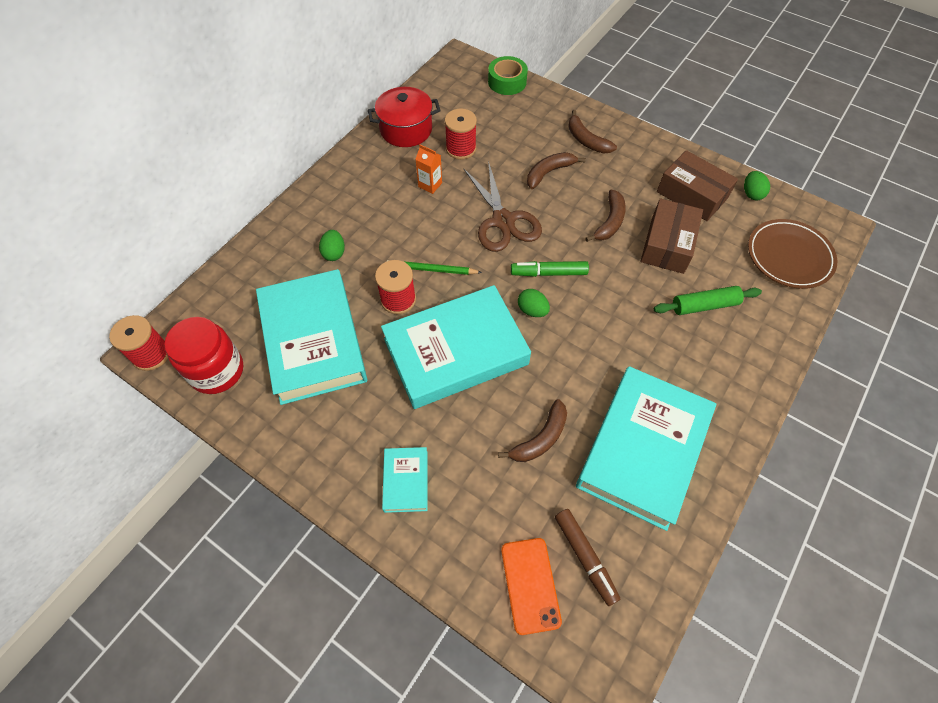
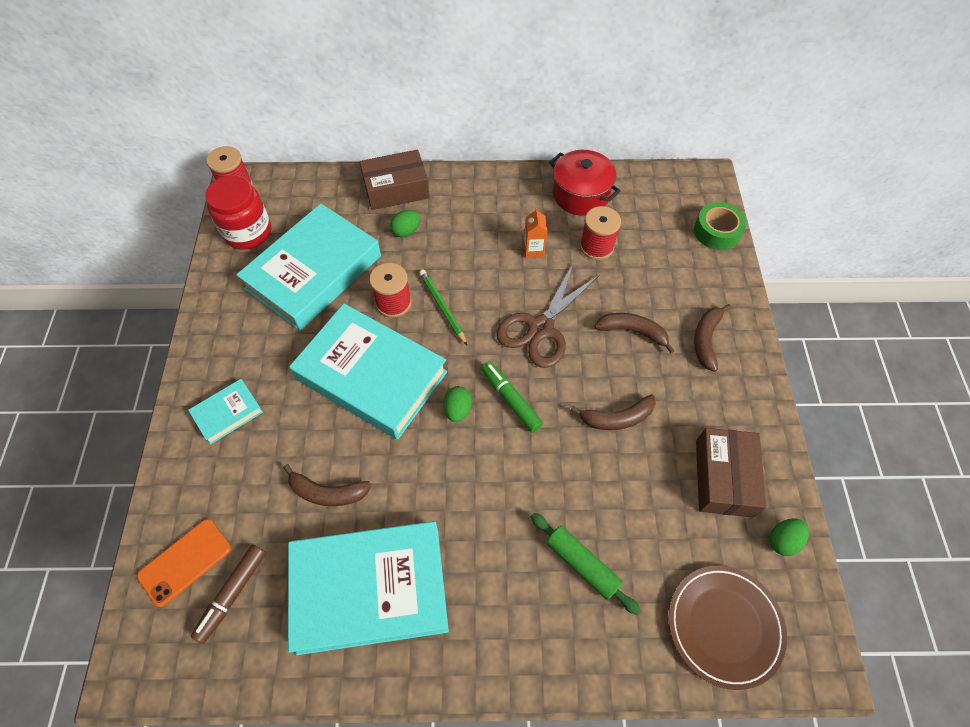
camera: 55 degrees right, 0 degrees up
brown box [641,198,703,274] -> brown box moved to [360,150,430,210]

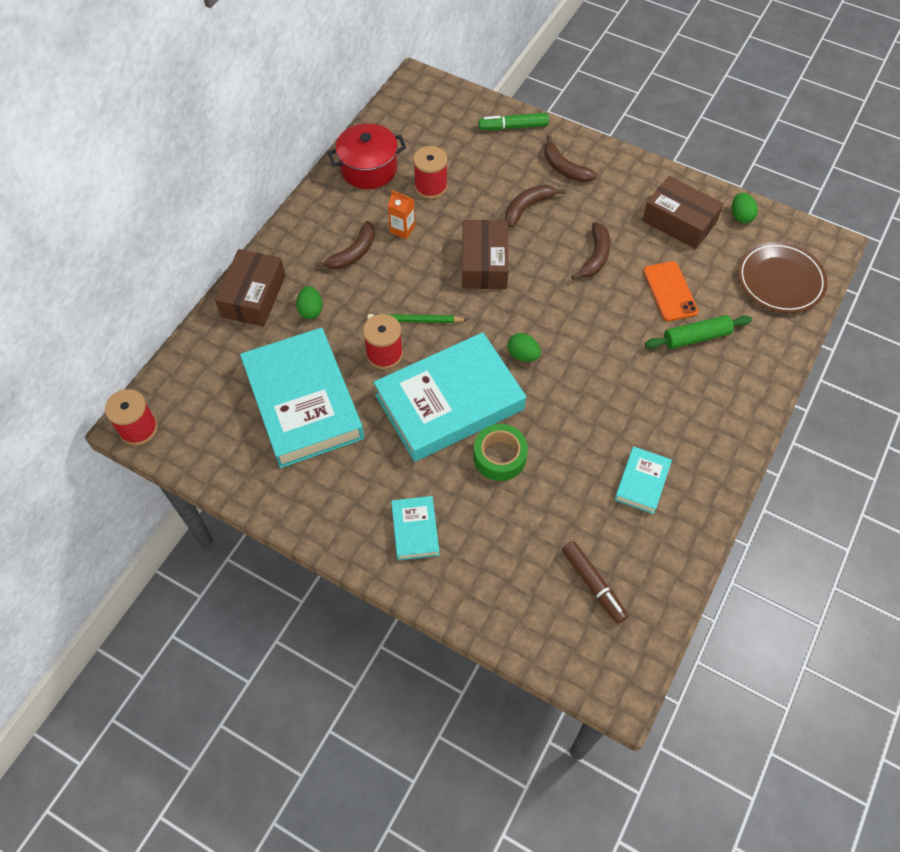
camera: 60 degrees left, 0 degrees up
orange phone [137,519,231,607] -> orange phone moved to [643,261,698,321]
red jar [205,175,271,250] -> none
brown banana [283,464,371,506] -> brown banana moved to [315,221,375,269]
turquoise book [288,521,449,655] -> turquoise book [614,446,672,514], size x0.45
green marker [481,361,543,432] -> green marker moved to [478,113,549,130]
brown scissors [496,264,599,368] -> brown box [462,220,508,289]
green tape [694,202,746,250] -> green tape moved to [473,424,528,481]

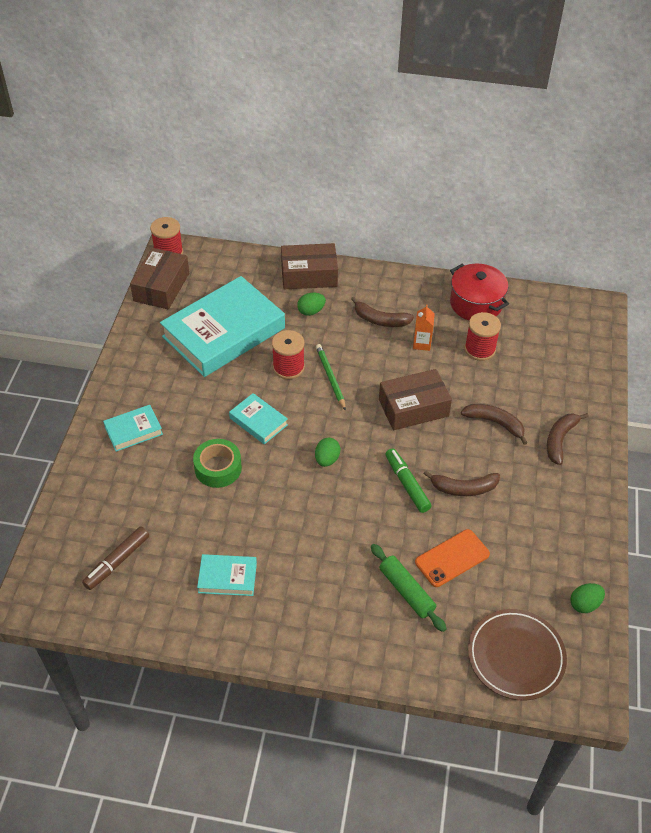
camera: 70 degrees right, 10 degrees down
turquoise book [374,332,526,462] -> turquoise book [229,393,288,444], size x0.45
green marker [478,113,549,130] -> green marker moved to [385,448,432,513]
brown box [642,176,724,249] -> brown box moved to [130,248,189,310]

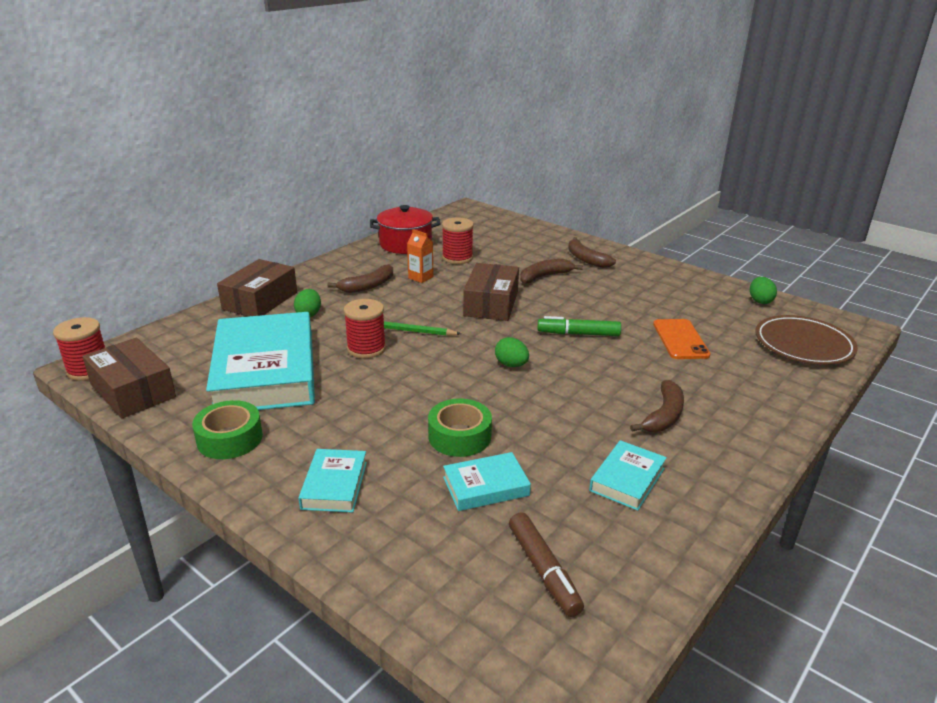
camera: 60 degrees left, 20 degrees down
turquoise book [229,393,288,444] -> turquoise book moved to [443,452,531,511]
green rolling pin [371,544,446,632] -> none
brown banana [423,471,500,496] -> brown banana moved to [630,380,684,432]
none -> green tape [192,400,263,459]

